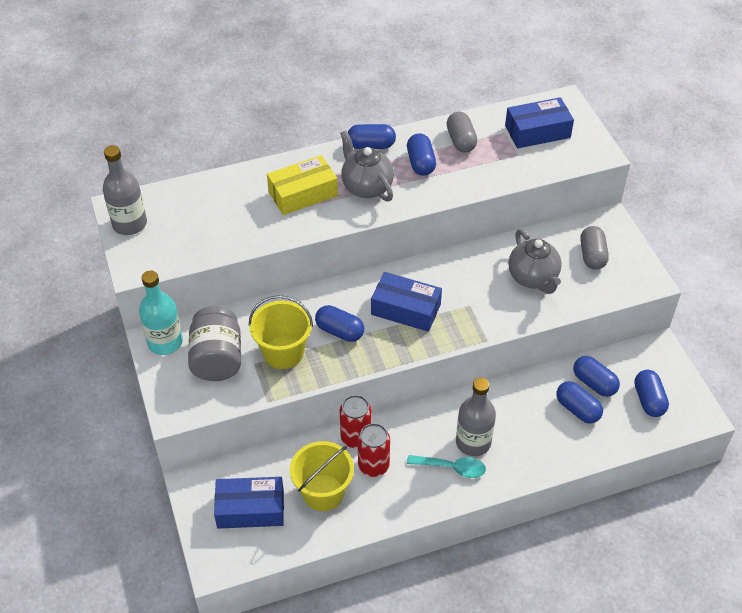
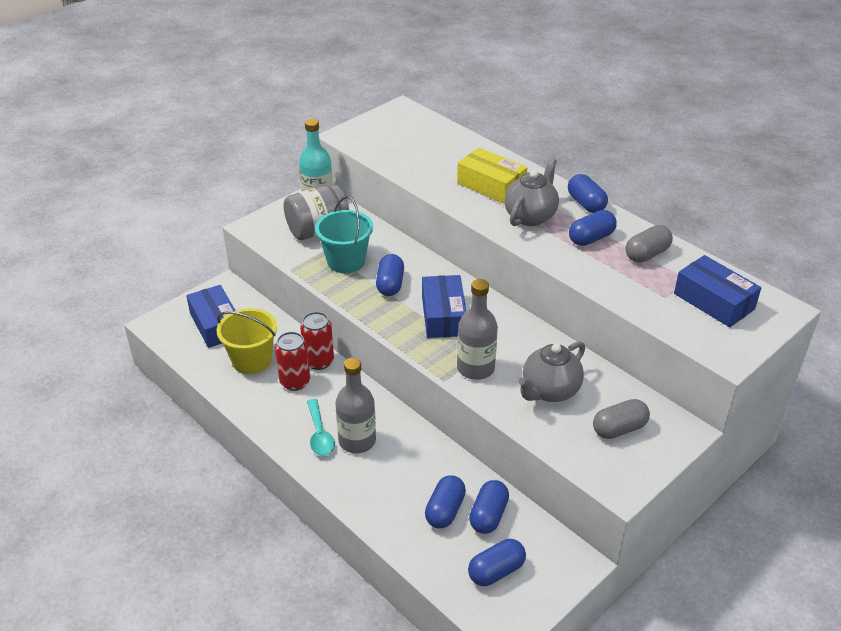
camera: 65 degrees right, 10 degrees down
grey bottle [103,145,147,235] -> grey bottle moved to [457,279,498,380]
yellow bucket [249,295,313,369] -> turquoise bucket [315,196,373,273]

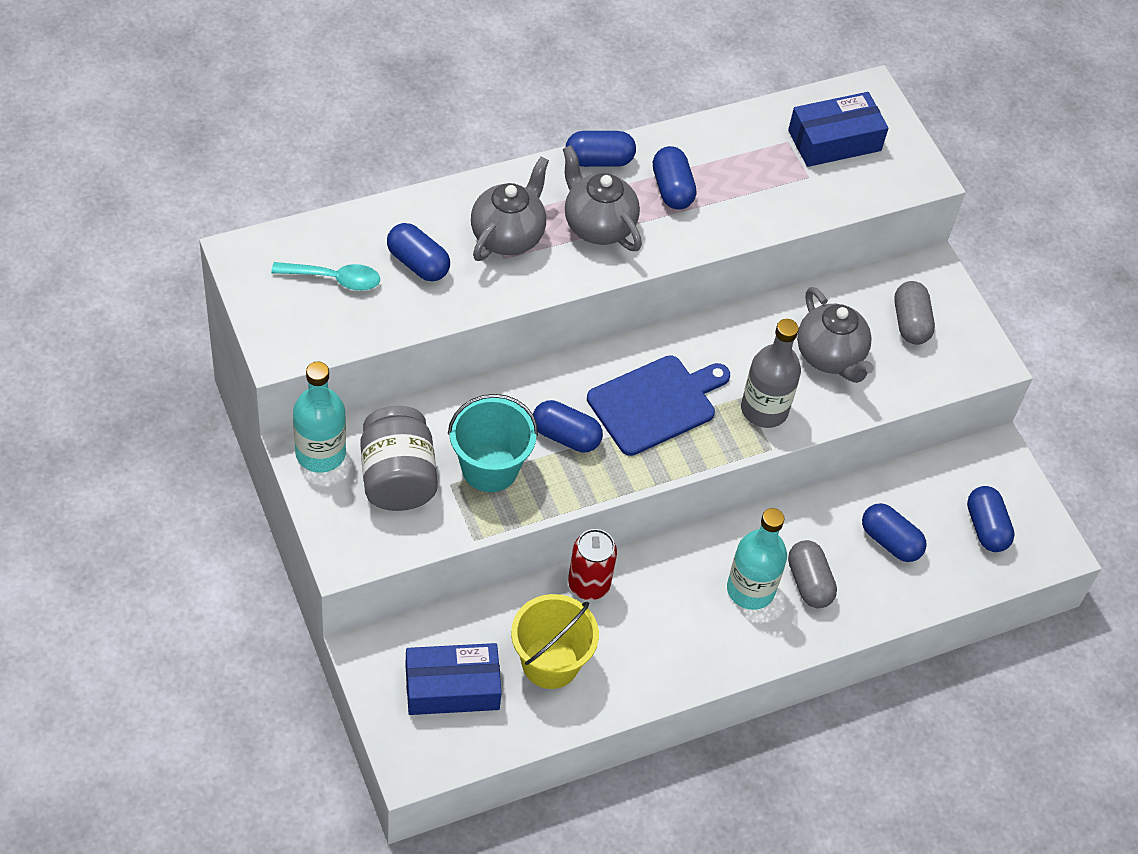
camera: 75 degrees left, 15 degrees up
red can [275,332,310,391] -> none
turquoise spoon [307,399,335,456] -> turquoise spoon moved to [271,262,380,291]
grey bottle [335,358,376,453] -> turquoise bottle [727,508,787,610]
blue box [422,275,466,338] -> blue cutting board [587,355,730,456]
yellow box [457,148,527,204] -> grey teapot [471,157,549,261]
blue capsule [469,480,509,534] -> blue capsule moved to [387,223,450,281]
grey capsule [626,225,673,263] -> grey capsule moved to [788,540,837,608]

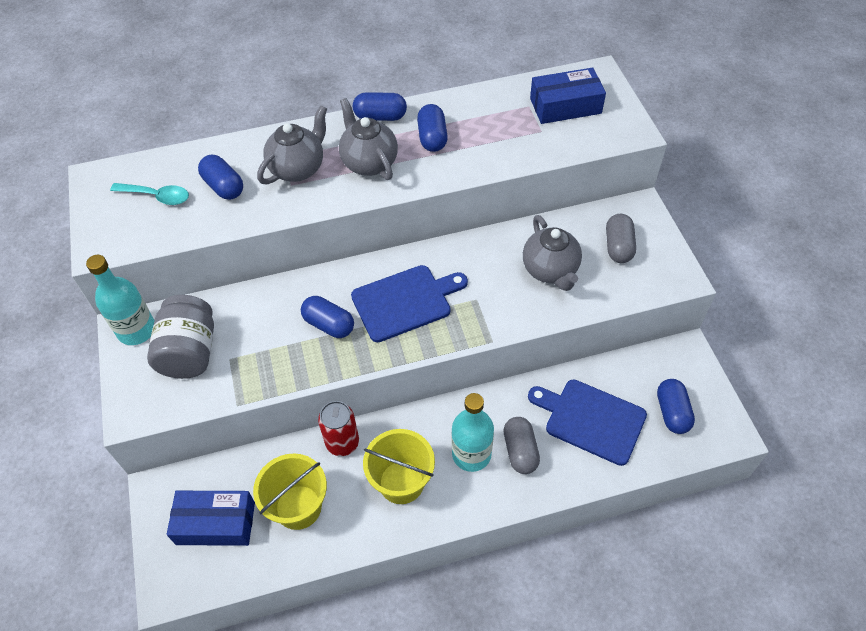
camera: 15 degrees right, 0 degrees up
turquoise bucket [448,394,538,492] -> none
grey bottle [741,319,801,428] -> none
blue capsule [862,503,927,562] -> blue cutting board [528,379,647,466]
none -> yellow bucket [363,429,435,504]

